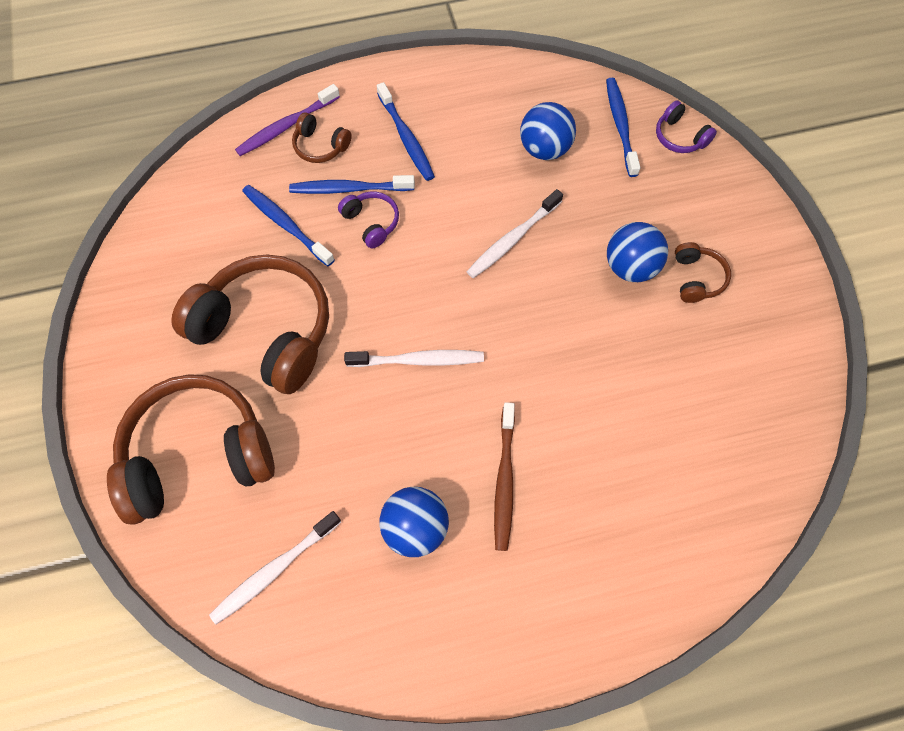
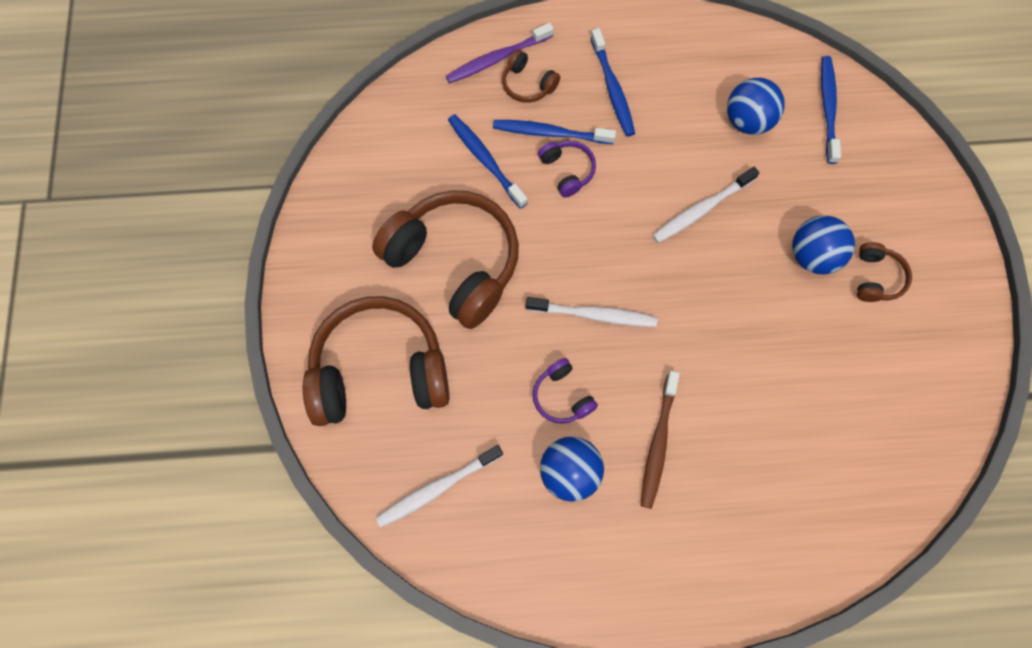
camera: 10 degrees right, 5 degrees up
purple headphones [656,100,717,153] -> purple headphones moved to [533,358,598,424]

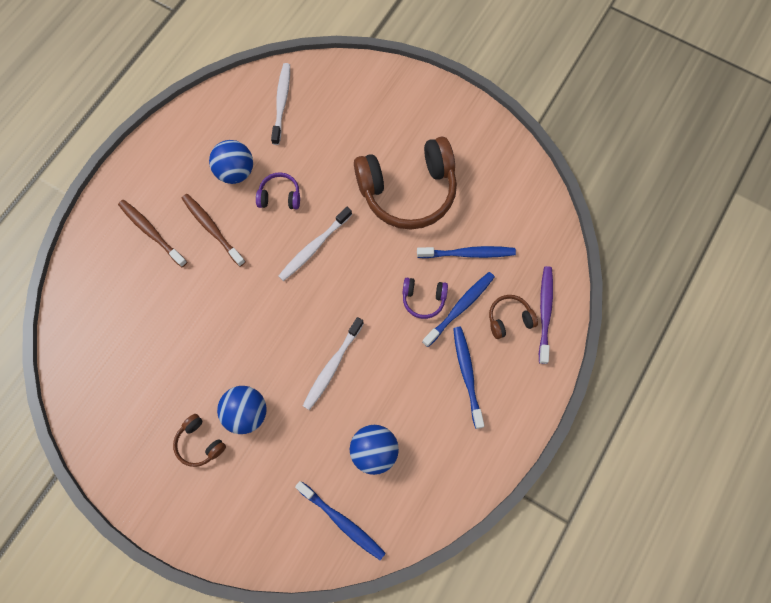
camera: 125 degrees right, 0 degrees up
brown headphones [303,296,450,426] -> none
blue toothbrush [590,28,635,137] -> blue toothbrush turned 60 degrees clockwise [453,327,484,429]
white toothbrush [652,167,759,243] -> white toothbrush turned 150 degrees counterclockwise [303,317,364,410]
none -> brown toothbrush [118,200,187,267]

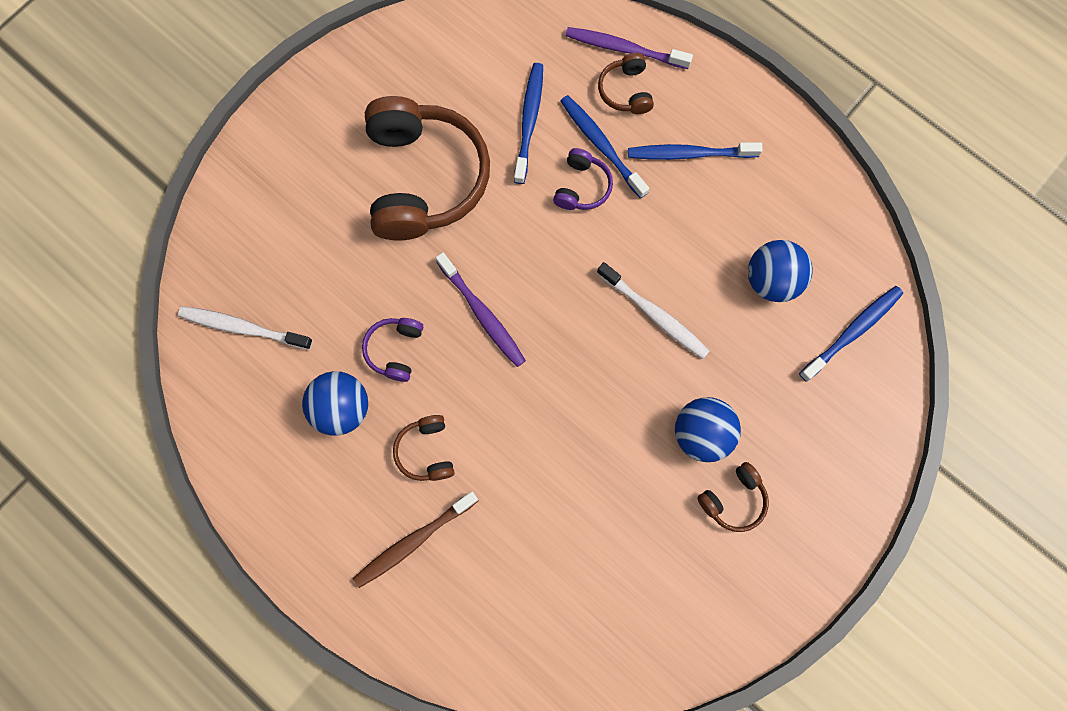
camera: 80 degrees left, 5 degrees up
brown toothbrush [181,194,245,267] -> brown headphones [393,415,455,481]
white toothbrush [278,207,352,281] -> purple toothbrush [436,252,526,367]

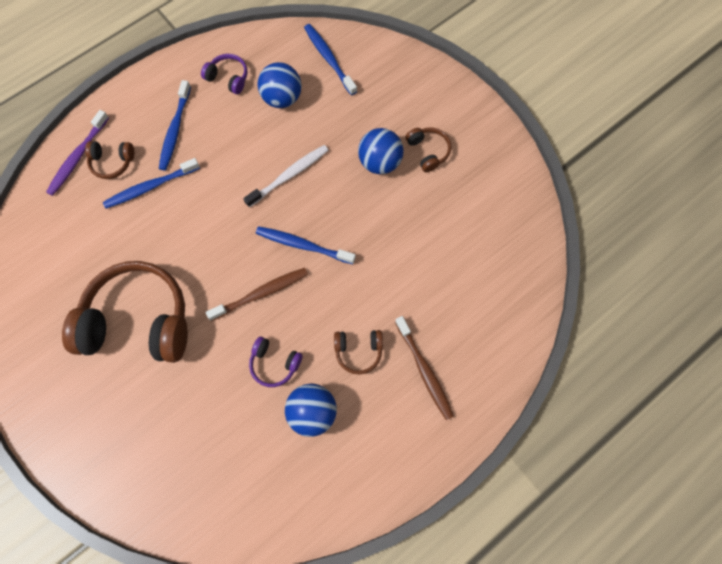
camera: 80 degrees left, 5 degrees down
white toothbrush [178,306,313,350] -> none
purple toothbrush [436,252,526,367] -> brown toothbrush [206,268,308,321]
blue toothbrush [514,63,543,184] -> blue toothbrush moved to [256,226,356,264]
purple headphones [553,148,613,210] -> purple headphones moved to [201,54,248,94]

